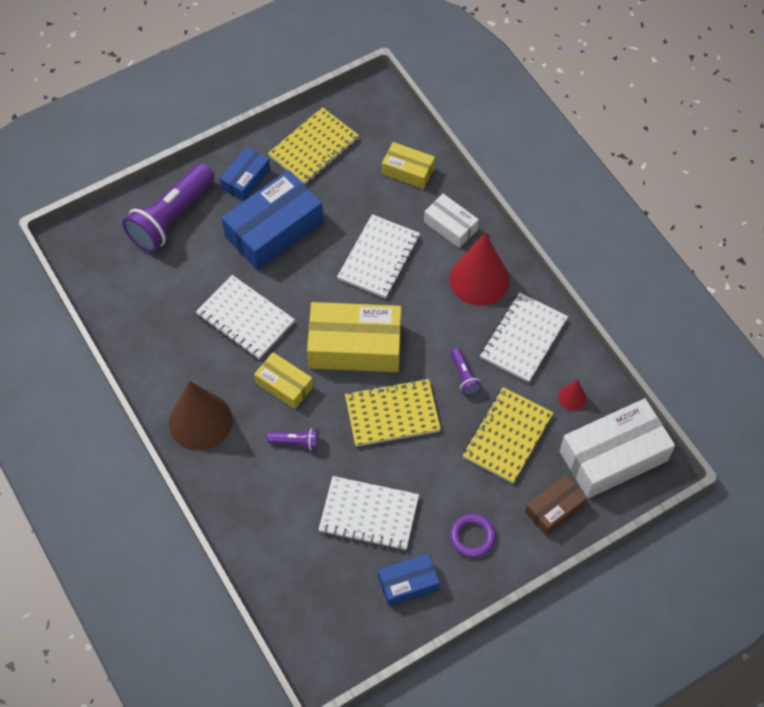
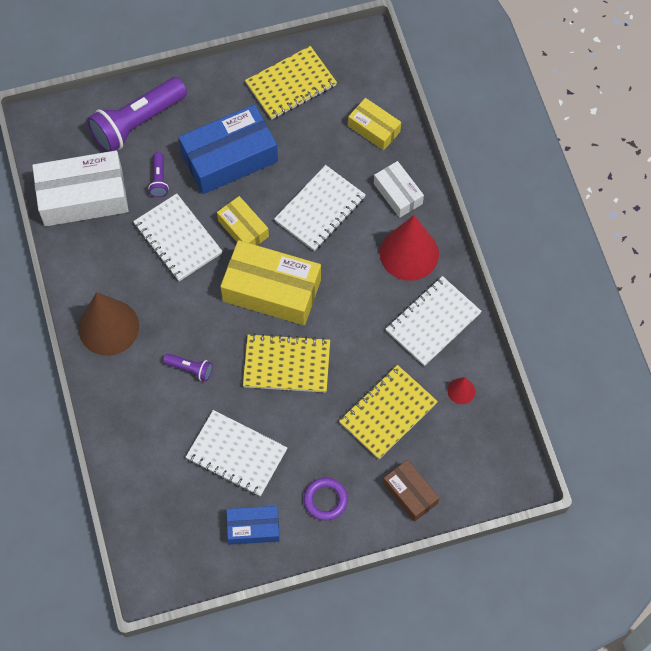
camera: 15 degrees right, 5 degrees up
blue box [220,147,270,201] -> none
yellow box [254,352,313,409] -> yellow box moved to [217,196,269,246]
purple flashlight [451,348,482,396] -> purple flashlight moved to [148,152,169,197]
brown box [525,475,587,536] -> brown box turned 75 degrees clockwise [383,460,440,522]
white box [560,398,675,499] -> white box moved to [32,151,129,226]

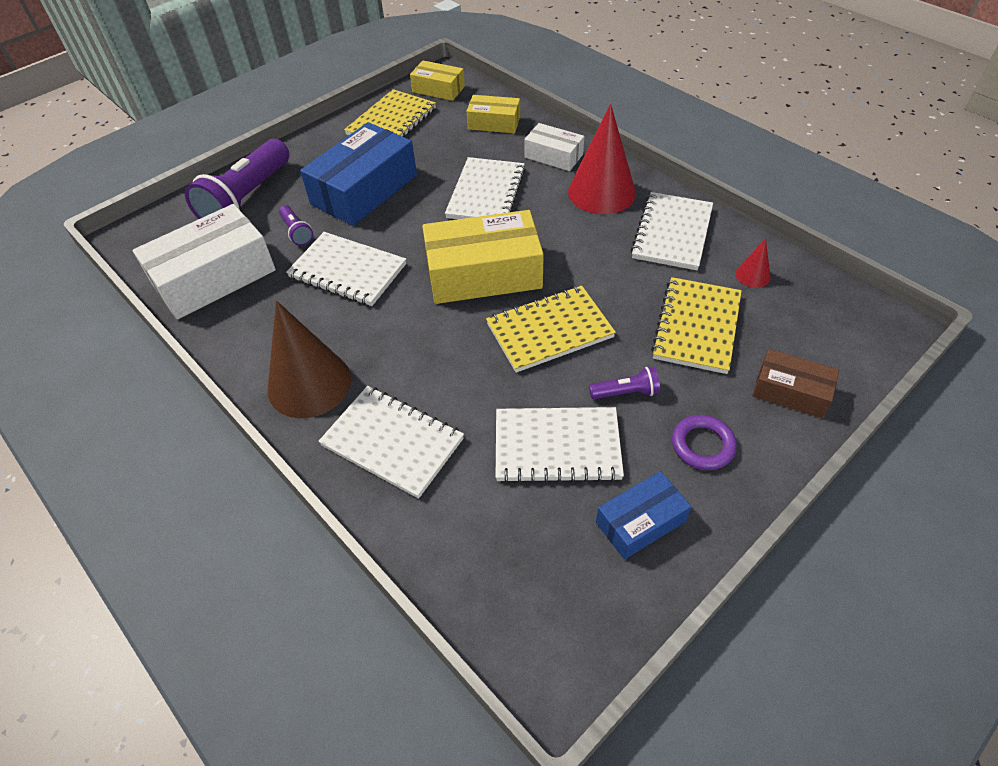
camera: 25 degrees left, 15 degrees down
purple flashlight [163,354,213,381] -> purple flashlight moved to [589,367,660,399]
yellow box [217,196,269,246] -> yellow box moved to [410,61,465,101]
none -> white notebook [318,386,464,499]

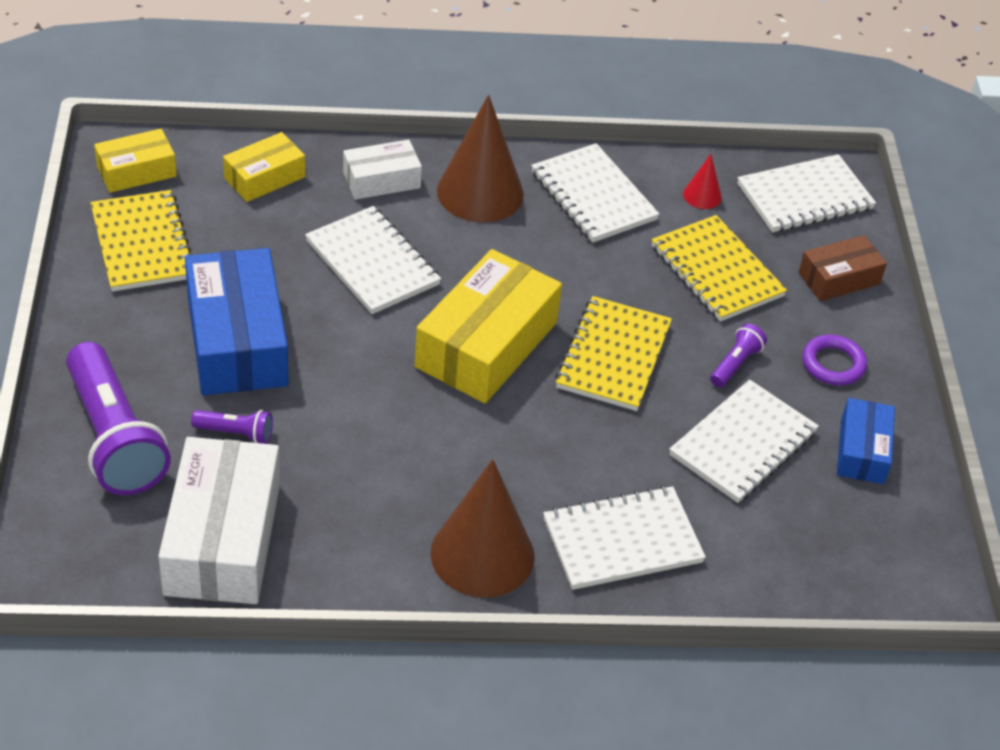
camera: 55 degrees left, 5 degrees down
white notebook [286,232,406,306] -> white notebook moved to [738,154,876,232]
red cone [568,104,636,214] -> brown cone [437,95,524,223]

